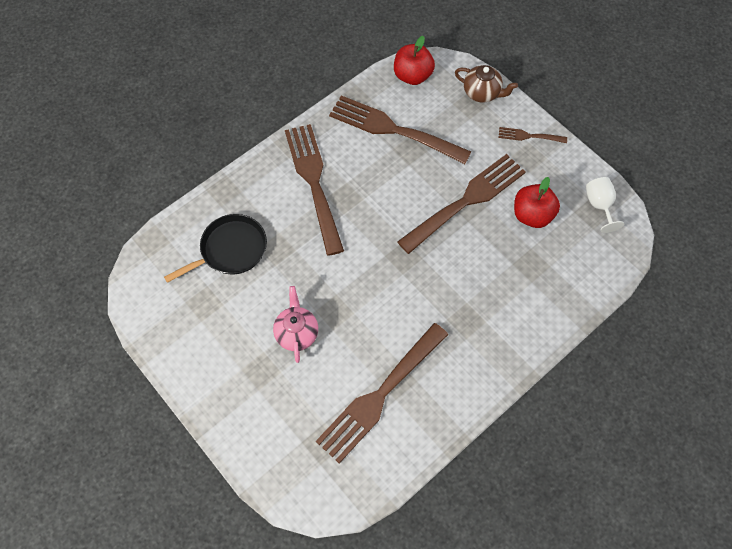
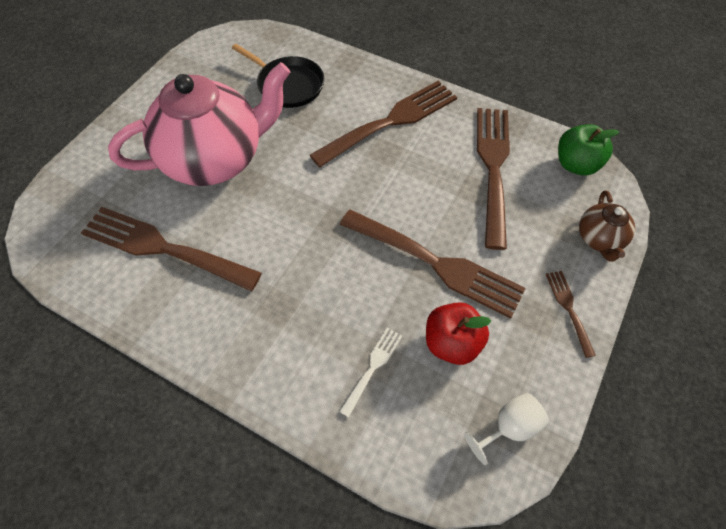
camera: 70 degrees right, 5 degrees down
pink teapot [273,286,318,363] -> pink teapot [108,62,290,186], size x2.27
red apple [394,36,435,85] -> green apple [558,124,620,175]
none -> white fork [339,328,402,417]

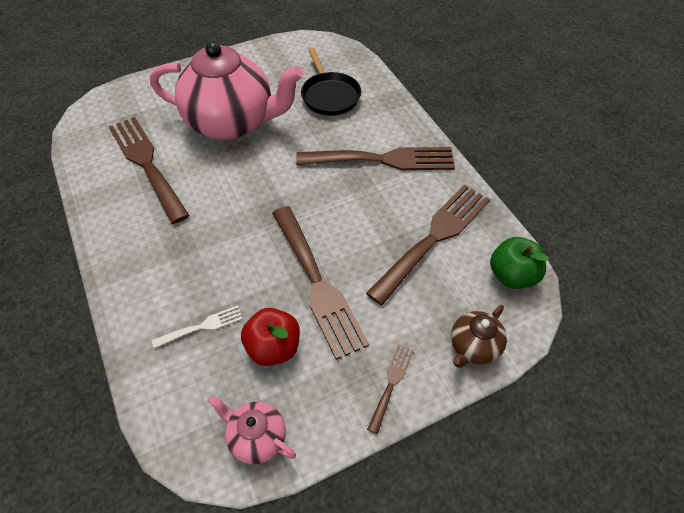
camera: 35 degrees right, 5 degrees down
white goblet [465,393,549,465] -> pink teapot [208,395,296,464]

